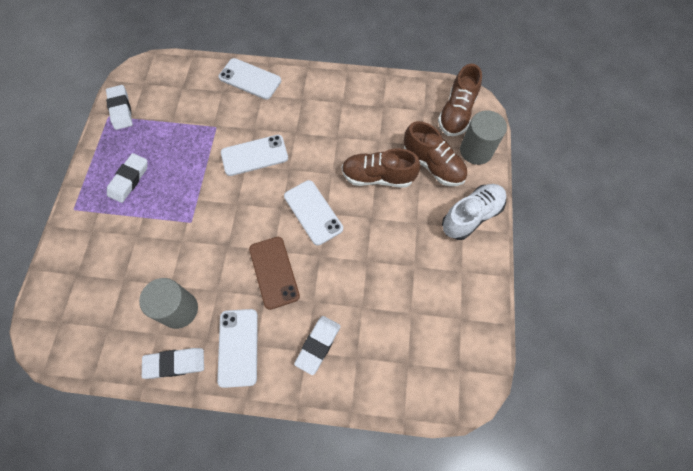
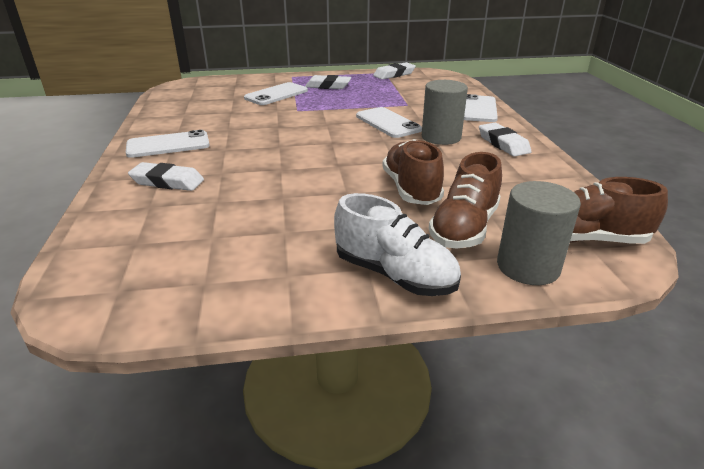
camera: 75 degrees right, 35 degrees down
grey cylinder [139,278,198,329] -> grey cylinder moved to [422,80,468,145]
white eraser [142,348,204,379] -> white eraser moved to [479,123,531,156]
brown phone [249,237,300,310] -> none
white phone [284,180,343,246] -> white phone moved to [244,82,308,105]

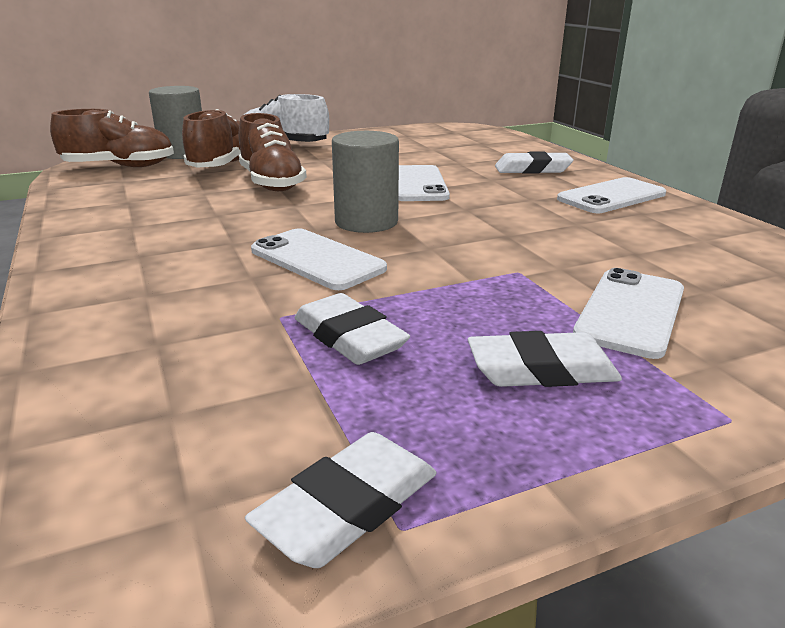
camera: 165 degrees right, 5 degrees down
grey cylinder [422,80,468,145] -> grey cylinder moved to [332,131,399,233]
white phone [464,94,498,122] -> white phone moved to [398,165,450,201]
white eraser [479,123,531,156] -> white eraser moved to [295,293,410,365]

